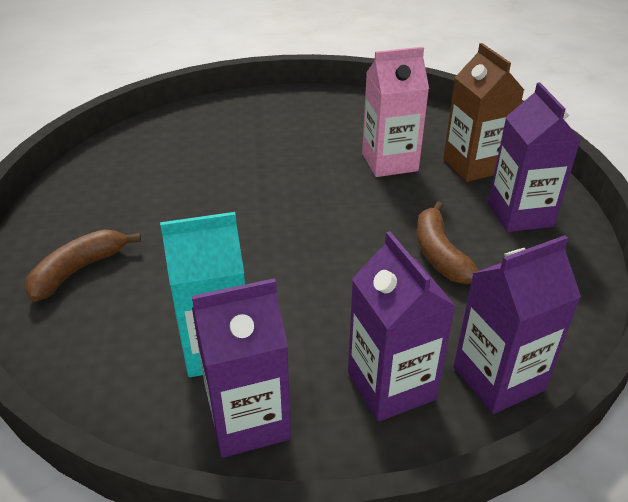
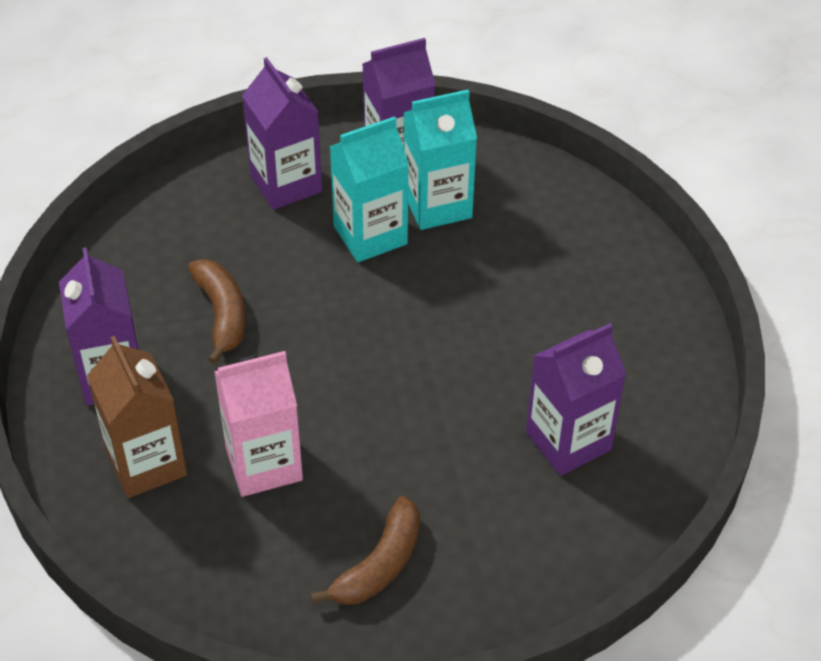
camera: 175 degrees right, 10 degrees up
brown banana [24,229,141,302] -> brown banana moved to [310,496,420,605]
purple carton [454,235,581,414] -> purple carton moved to [526,323,626,476]
none -> turquoise carton [330,116,409,262]

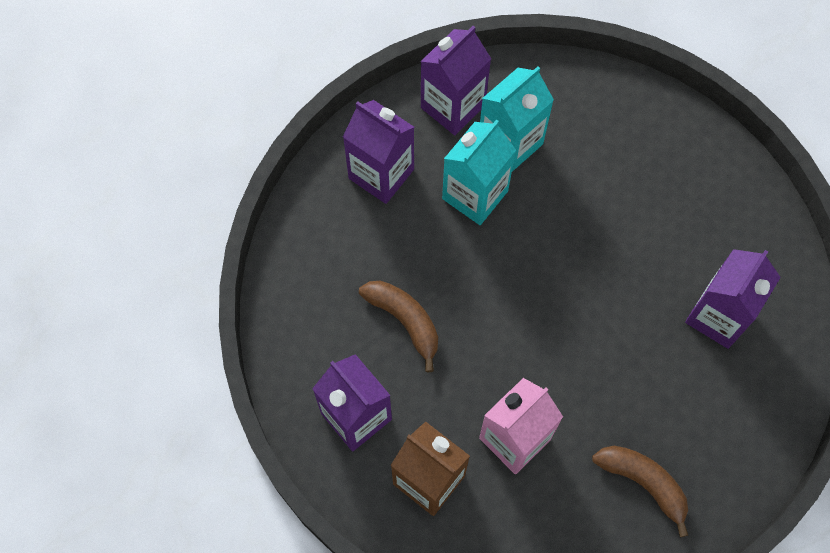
camera: 25 degrees left, 20 degrees up
brown banana [310,496,420,605] -> brown banana turned 60 degrees counterclockwise [592,446,688,537]

